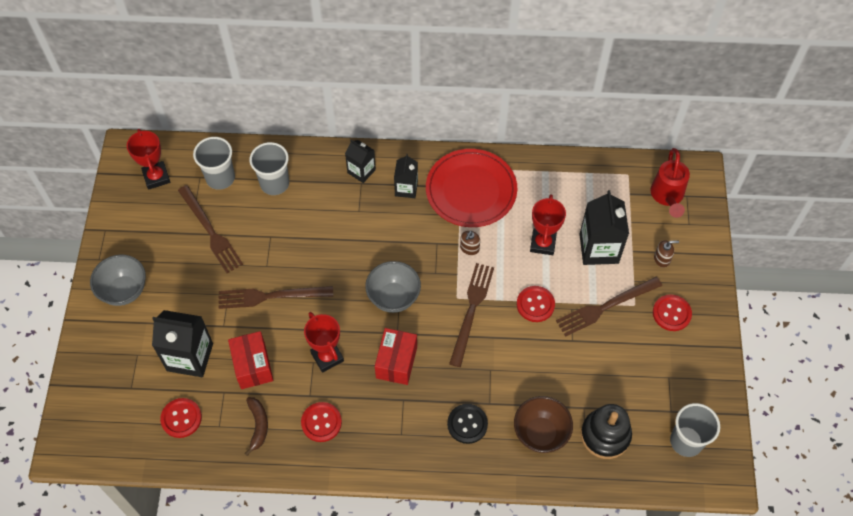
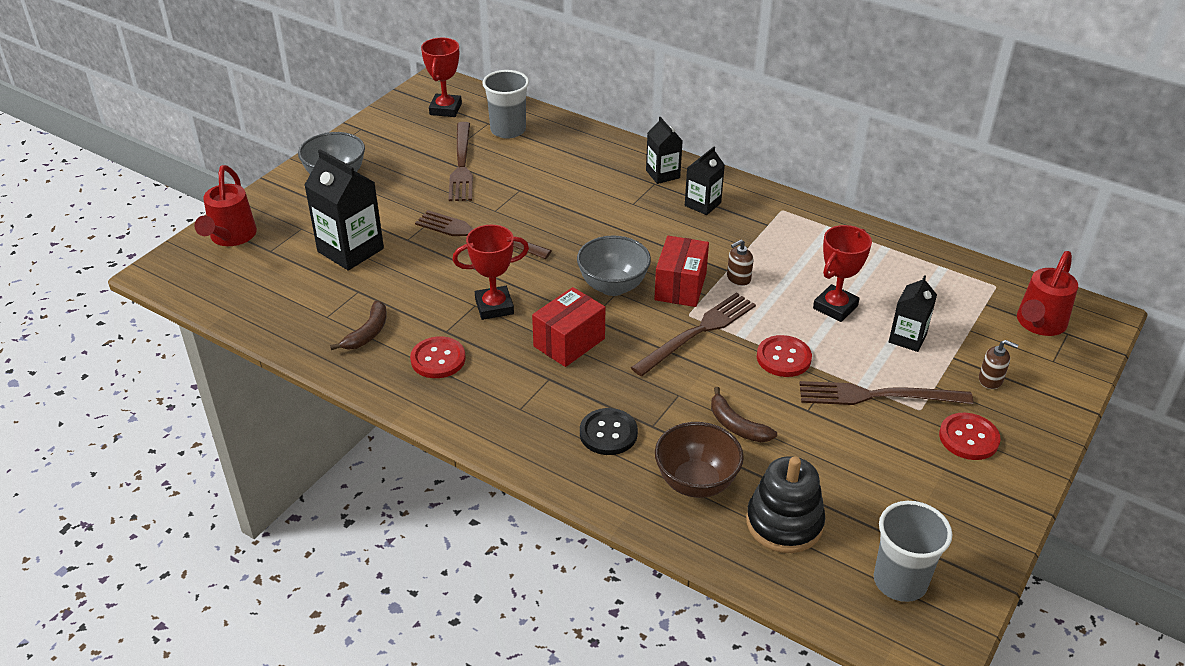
camera: 30 degrees right, 20 degrees down
red button [160,398,202,438] -> none
red box [228,331,273,389] -> red box moved to [654,236,709,307]
grey cup [249,142,289,195] -> none
red trophy [304,312,344,373] -> red trophy turned 75 degrees clockwise [452,225,529,320]
red plate [426,149,517,227] -> none
black carton [579,190,629,265] -> black carton [889,275,937,352], size x0.59
none -> red watering can [194,165,257,246]
none -> brown banana [711,387,777,442]

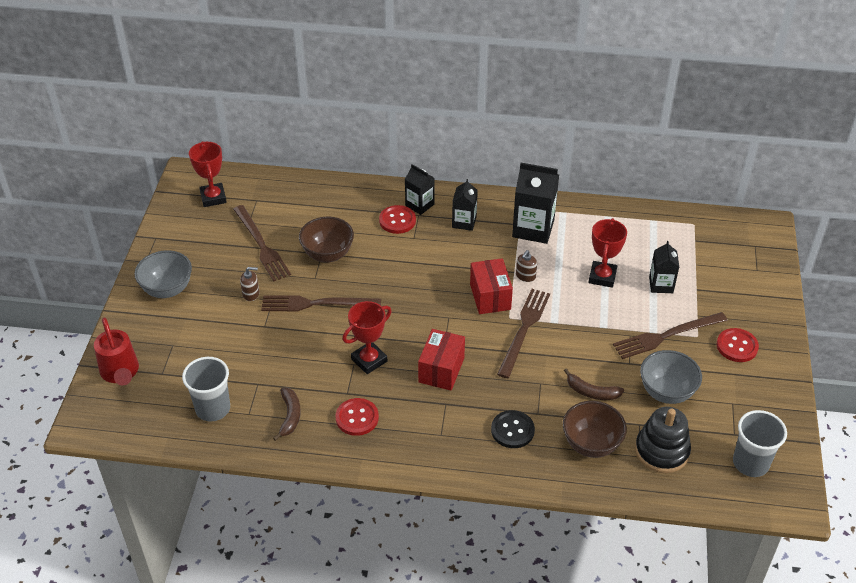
camera: 25 degrees left, 5 degrees up
black carton [304,149,384,270] -> black carton moved to [512,163,559,244]
grey cup [482,70,529,139] -> grey cup moved to [182,357,230,422]
grey bowl [577,236,651,296] -> grey bowl moved to [640,350,702,404]
red button [757,335,812,377] -> red button moved to [379,205,416,234]
brown soap dispenser [979,340,1018,389] -> brown soap dispenser moved to [240,267,259,301]
red watering can [1017,251,1078,336] -> none
none -> brown bowl [299,217,354,262]

